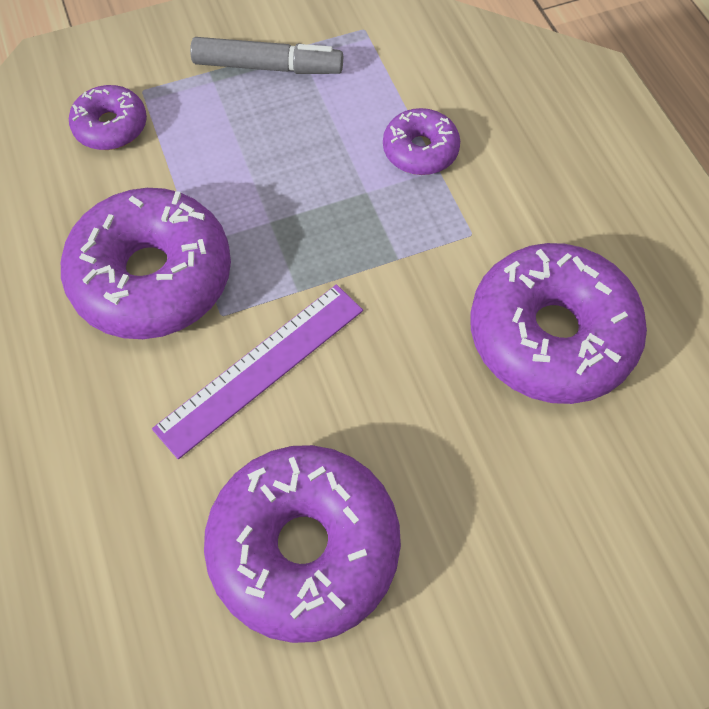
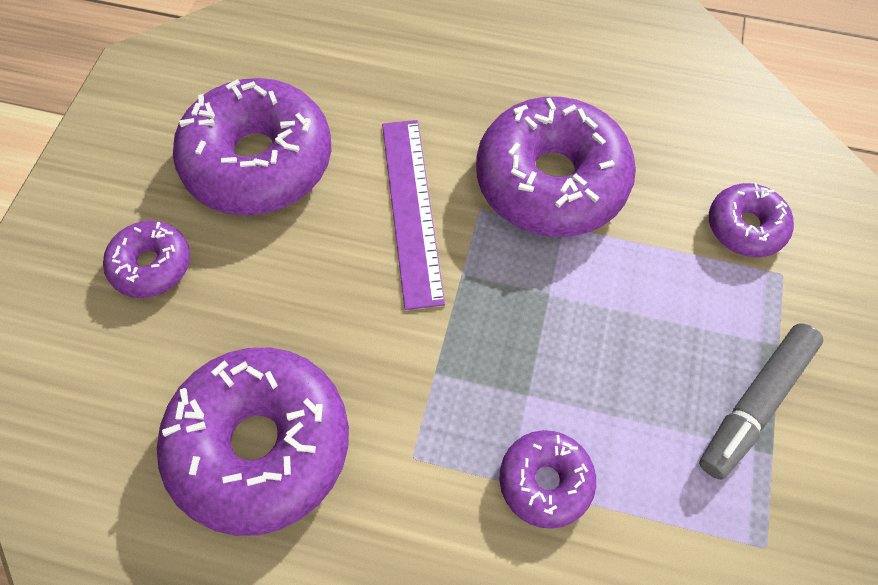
camera: 125 degrees right, 0 degrees up
none -> purple donut [103,221,190,298]

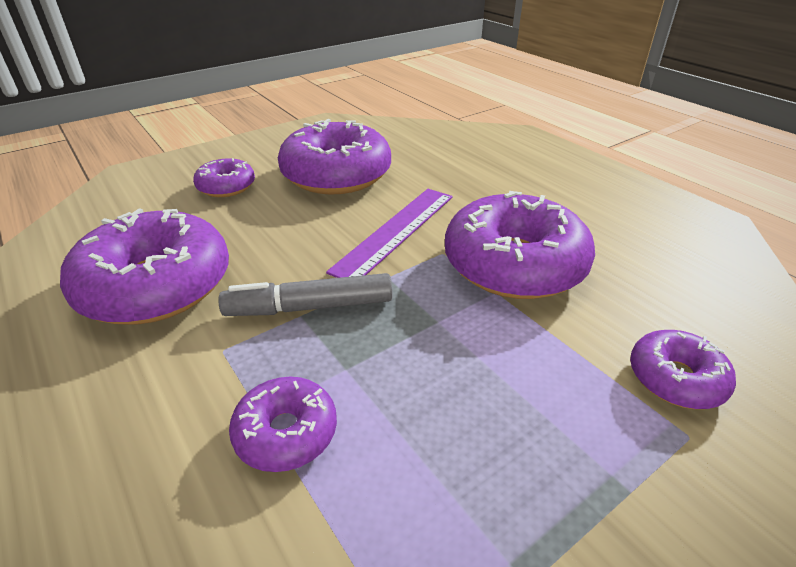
camera: 40 degrees right, 25 degrees down
grey marker [699,324,823,480] -> grey marker moved to [218,273,393,316]

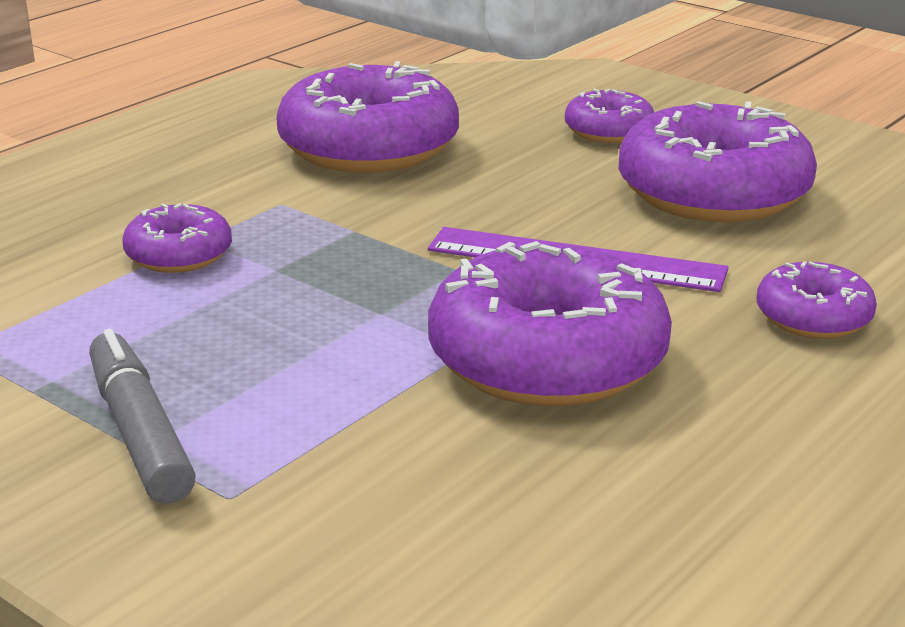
camera: 75 degrees right, 10 degrees down
grey marker [218,273,393,316] -> grey marker moved to [89,329,196,504]
purple donut [630,330,736,409] -> purple donut moved to [757,261,877,339]

